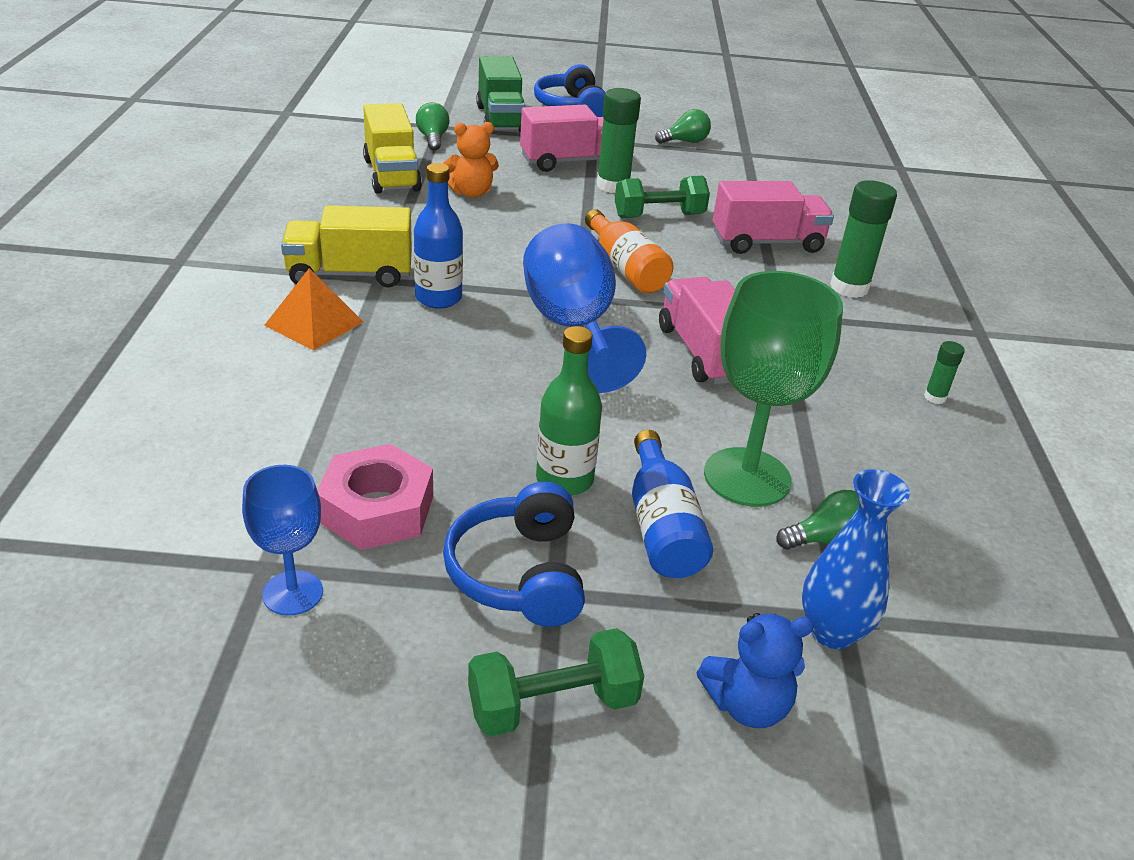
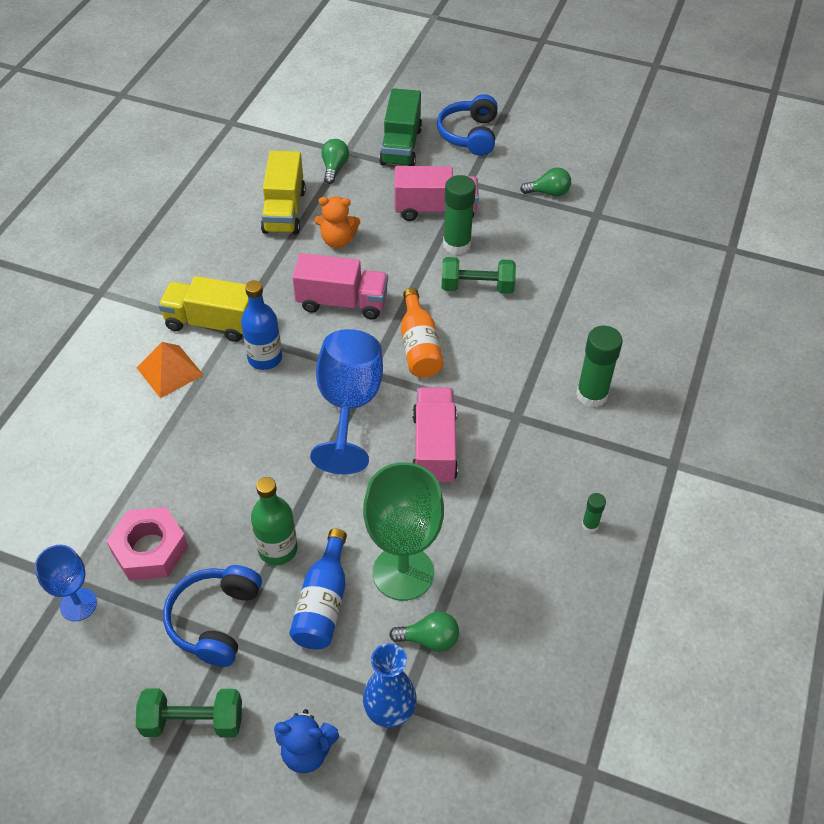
camera: 20 degrees right, 15 degrees up
pink truck [713,181,834,254] -> pink truck moved to [292,253,388,320]

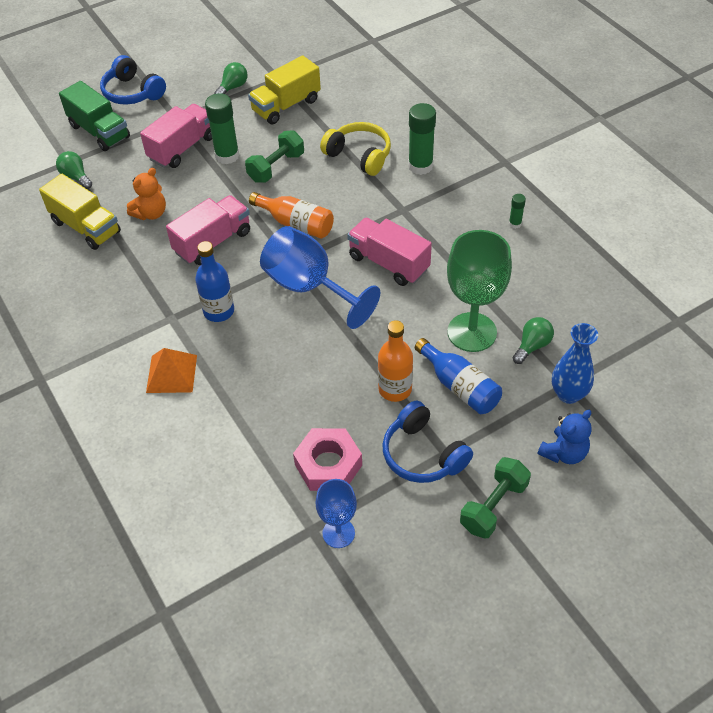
camera: 50 degrees left, 0 degrees up
yellow truck [158,276,249,342] -> yellow truck moved to [248,55,321,124]
green bottle [251,477,297,565] -> orange bottle [378,320,413,402]
none -> yellow headphones [320,122,391,176]

